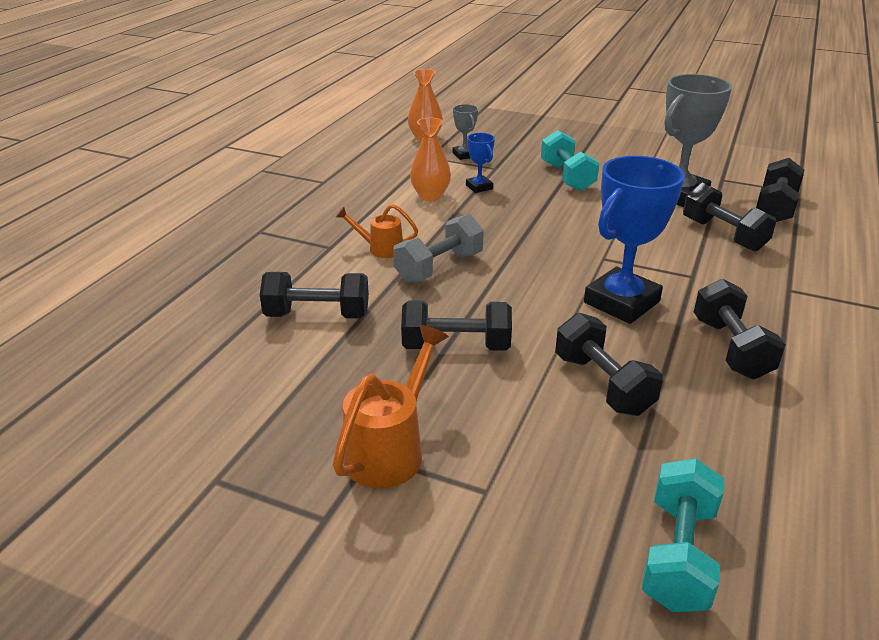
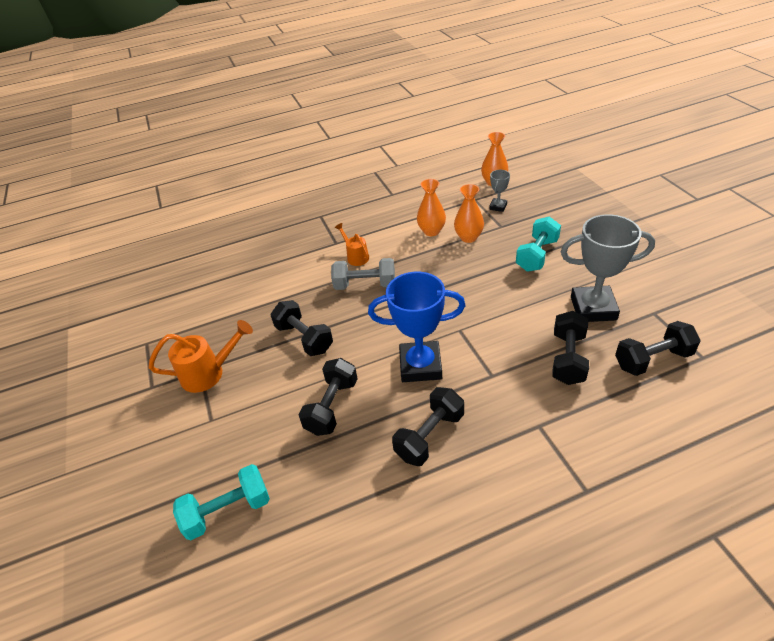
camera: 50 degrees right, 10 degrees up
black dumbbell [260,272,369,318] -> none
blue trophy [466,133,495,193] -> orange vase [454,184,484,243]

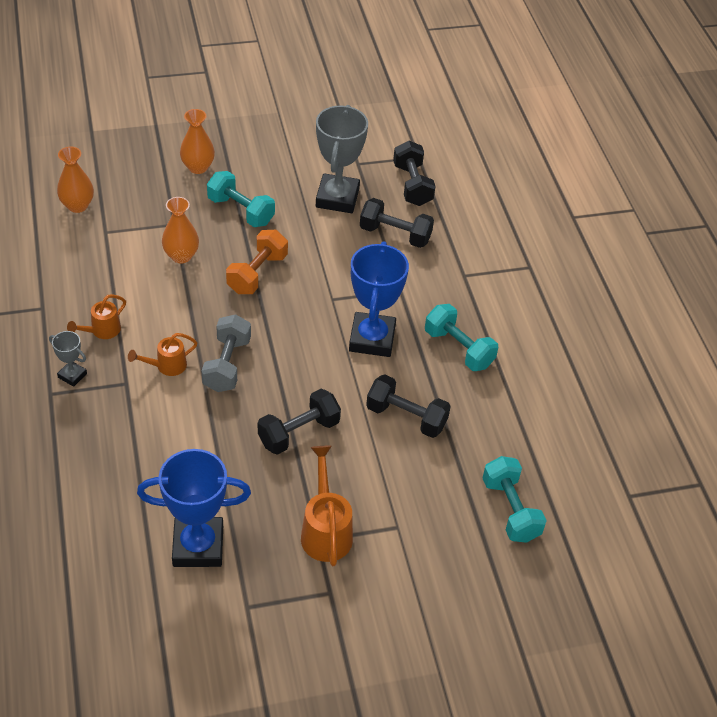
camera: 90 degrees left, 5 degrees up
black dumbbell [392,387,464,466] -> turquoise dumbbell [425,304,498,371]
orange vase [417,179,446,236] -> orange vase moved to [180,109,215,174]
grey trophy [489,170,510,212] -> grey trophy moved to [49,331,87,387]
none -> orange watering can [67,294,126,339]
none -> blue trophy [137,449,251,567]
none -> orange dumbbell [226,230,288,294]

